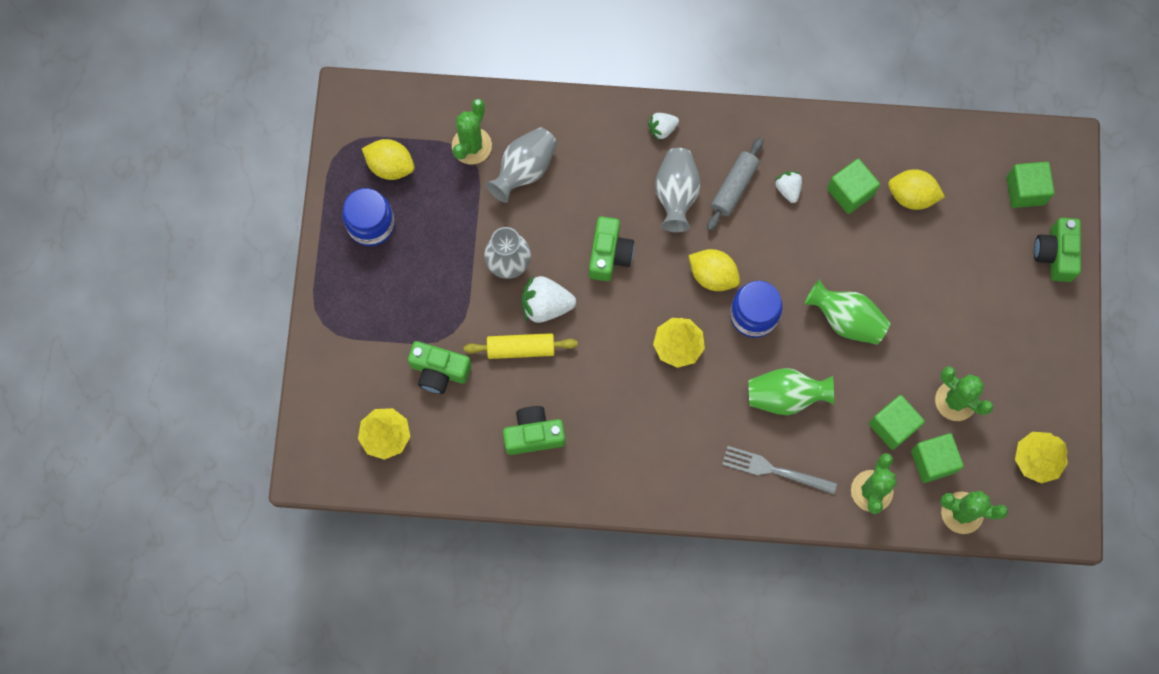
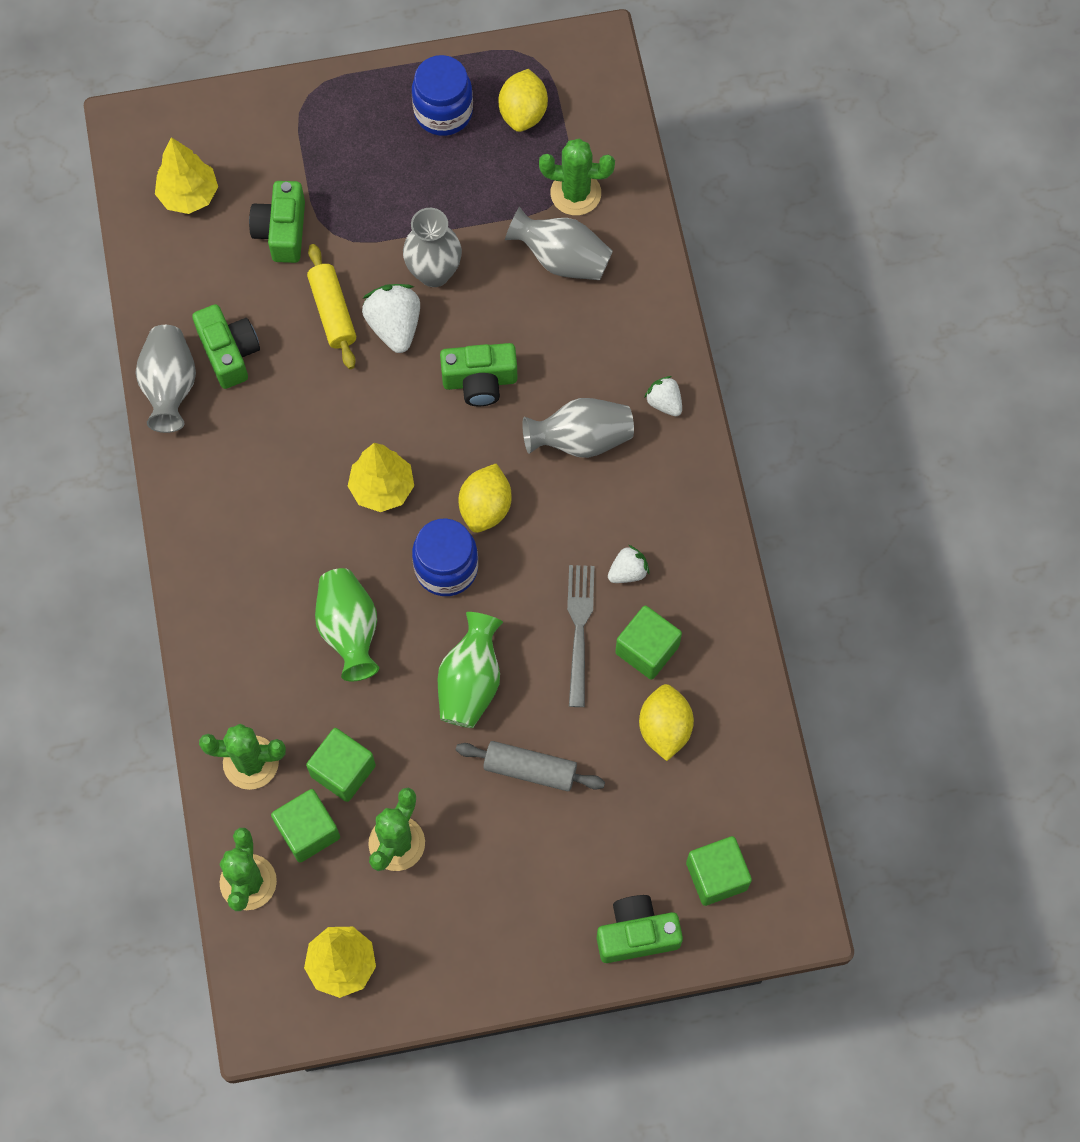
camera: 75 degrees right, 5 degrees down
grey rolling pin [707,137,763,231] -> grey rolling pin moved to [456,741,605,791]
grey fork [722,446,837,494] -> grey fork moved to [567,565,595,707]
none -> grey vase [136,325,196,433]

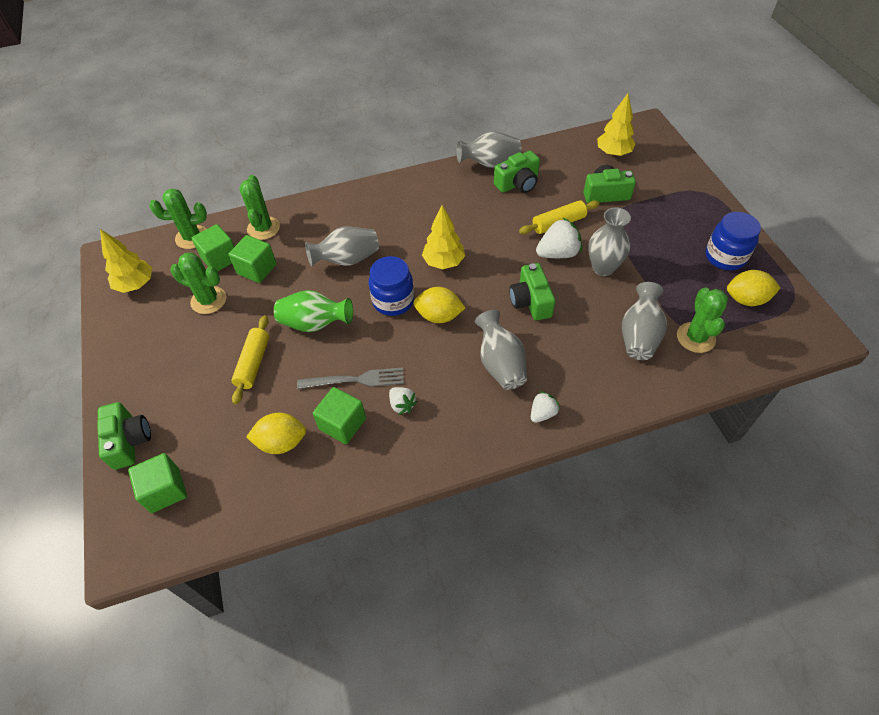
camera: 85 degrees right, 15 degrees down
green vase [315,568,379,681] -> grey vase [305,226,379,266]
grey rolling pin [456,741,605,791] -> yellow rolling pin [231,315,269,405]

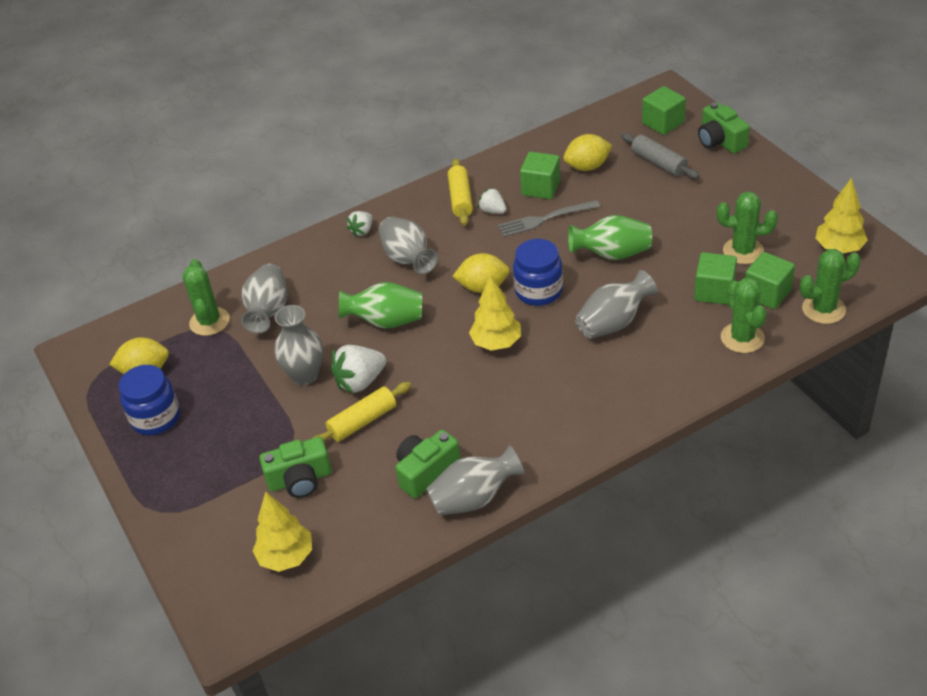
camera: 170 degrees right, 10 degrees down
yellow rolling pin [231,315,269,405] -> yellow rolling pin moved to [448,158,473,226]
green camera [509,263,555,320] -> green vase [339,282,422,329]
none -> grey rolling pin [621,133,699,179]

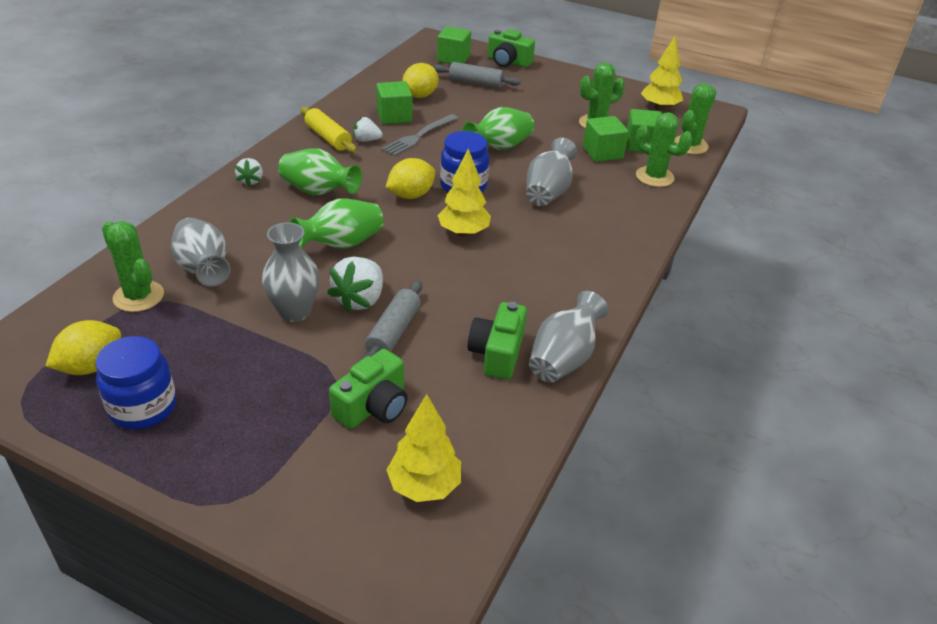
camera: 40 degrees left, 5 degrees down
yellow rolling pin [313,382,411,442] -> grey rolling pin [362,281,422,359]
grey vase [379,217,438,274] -> green vase [278,149,362,195]

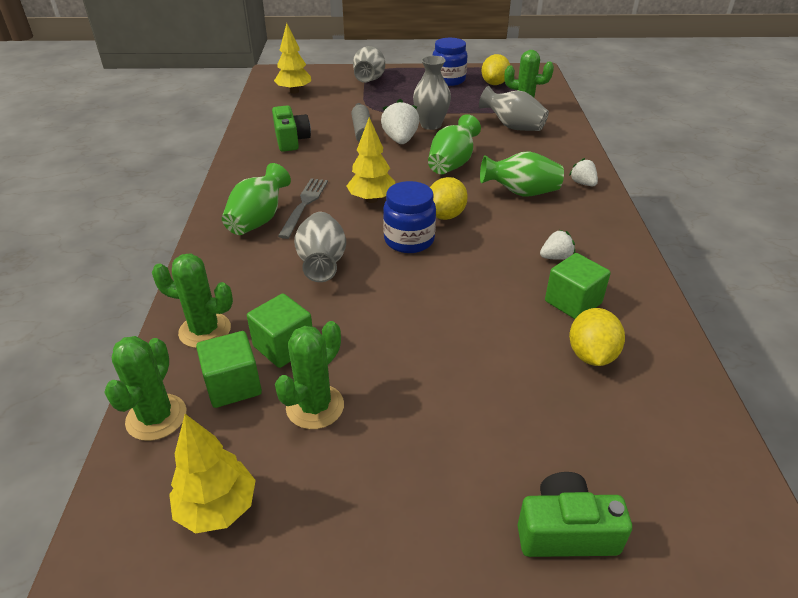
camera: 155 degrees right, 0 degrees up
yellow rolling pin [301,107,357,153] -> none
green camera [329,349,408,429] -> none
grey fork [381,114,458,156] -> grey fork moved to [278,178,328,239]
grey rolling pin [433,62,521,88] -> none
green cube [437,26,471,64] -> none
green vase [462,107,534,150] -> green vase moved to [222,163,291,235]
grey vase [529,291,609,383] -> grey vase moved to [353,46,385,83]

